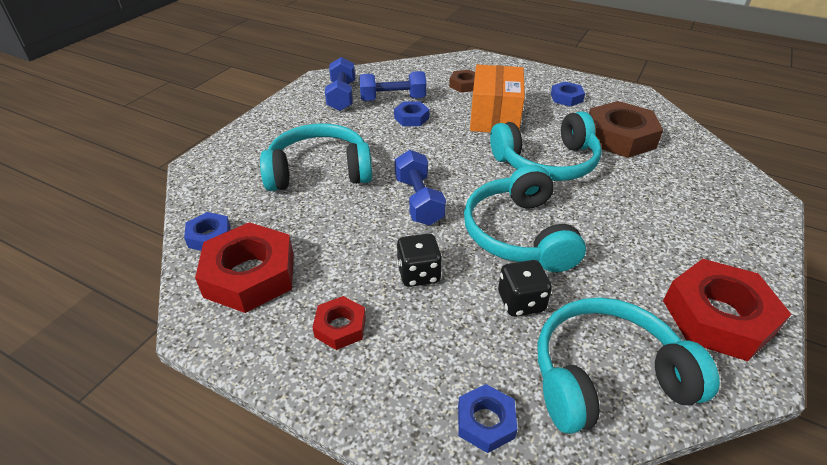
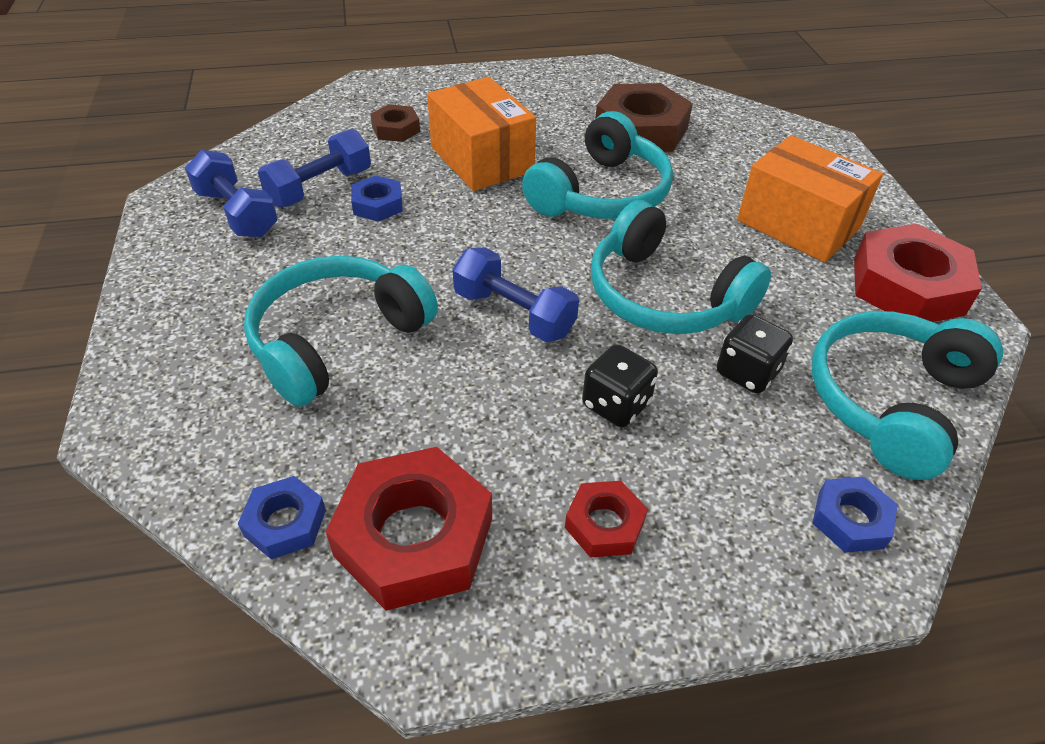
camera: 40 degrees left, 5 degrees up
blue nut [551,82,585,107] -> none
none -> orange box [737,135,883,263]

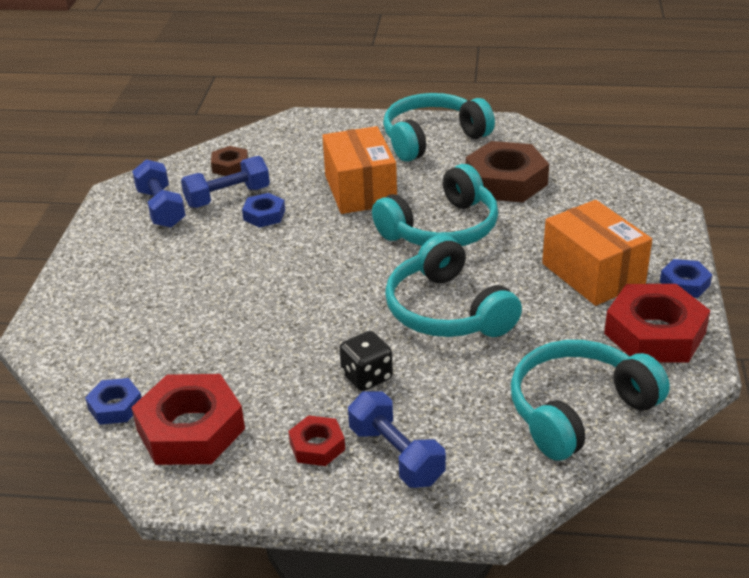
camera: 20 degrees right, 10 degrees down
turquoise headphones [244,256,438,407] -> turquoise headphones moved to [383,93,495,162]
brown nut [370,104,420,142] -> brown nut moved to [211,146,248,176]
blue dumbbell [453,247,579,342] -> blue dumbbell moved to [348,391,446,488]
black dice [716,314,793,393] -> none
blue nut [812,477,898,553] -> blue nut moved to [660,259,712,298]

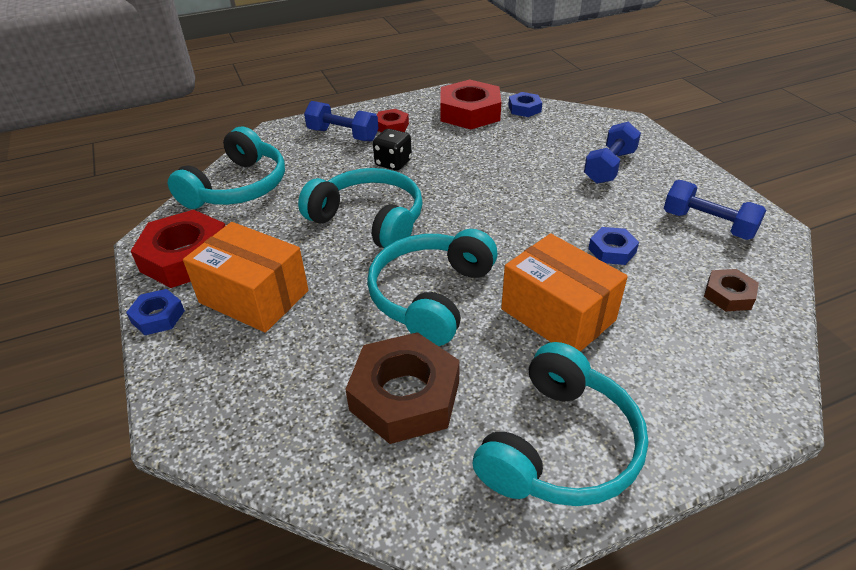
camera: 150 degrees right, 5 degrees up
blue dumbbell [181,156,270,208] -> blue dumbbell moved to [584,122,641,184]

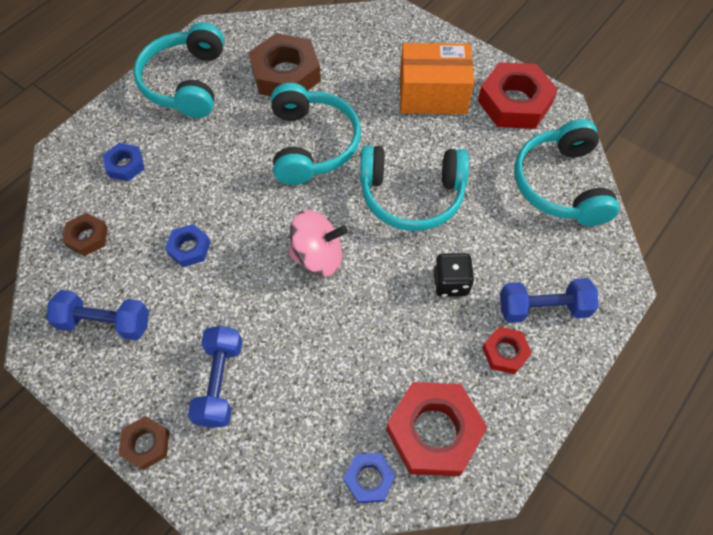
camera: 150 degrees right, 20 degrees up
blue nut [126,289,185,335] -> blue nut moved to [103,143,144,181]
orange box [501,233,628,352] -> none
none -> brown nut [118,416,170,470]
none -> pink spinning top [288,210,347,276]

